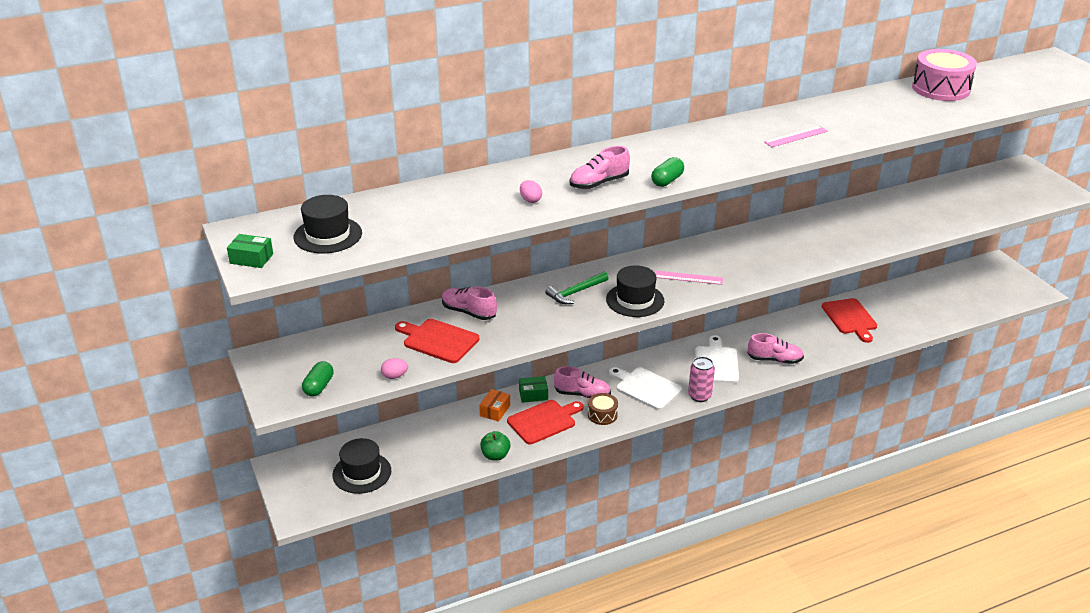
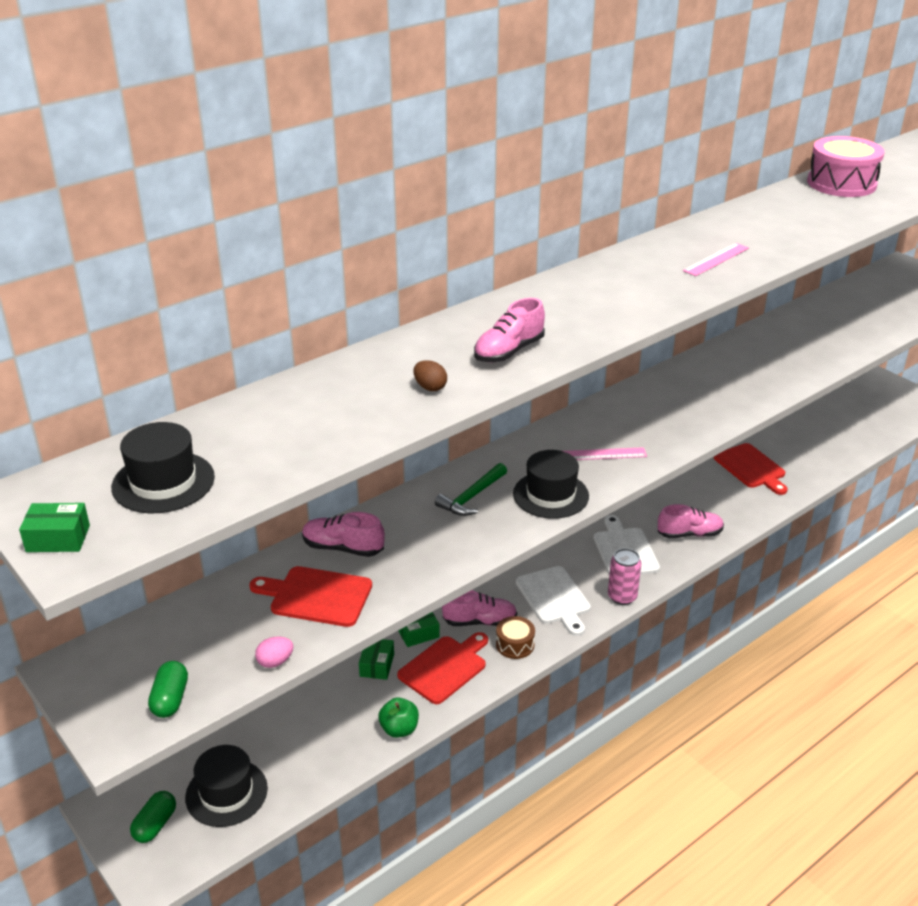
camera: 15 degrees left, 0 degrees up
orange box [479,389,510,422] -> green box [359,639,394,680]
pink egg [520,180,542,203] -> brown egg [414,360,447,391]
white cutting board [609,367,682,410] -> white cutting board turned 135 degrees counterclockwise [516,566,591,636]
green capsule [651,157,684,187] -> green capsule moved to [130,791,176,843]

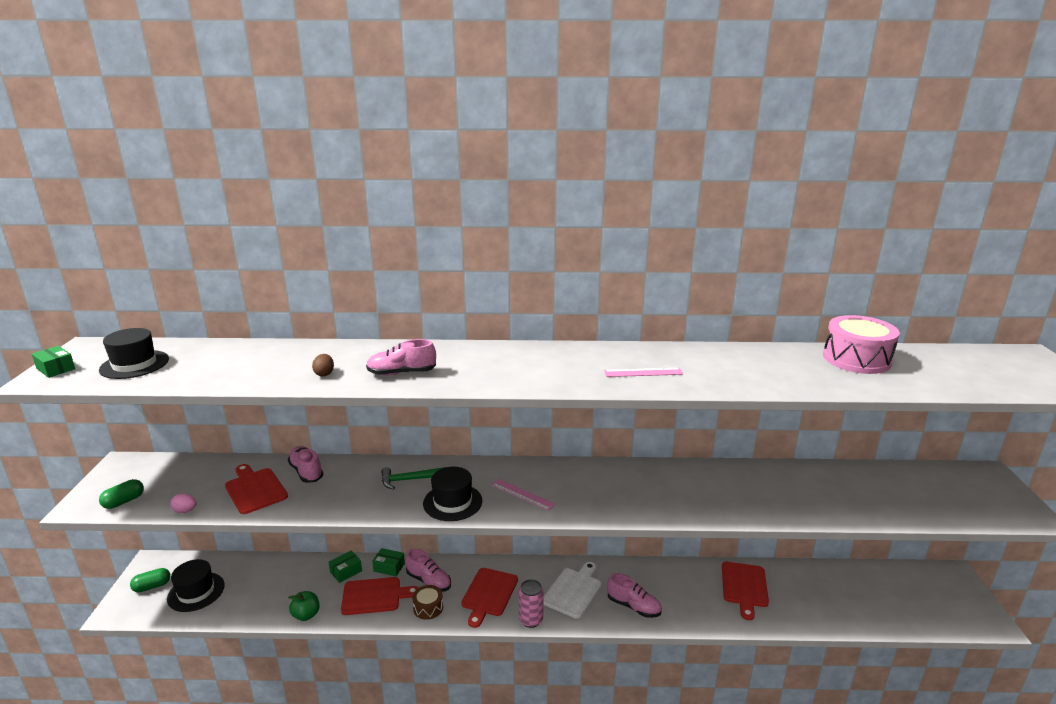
camera: 40 degrees right, 10 degrees down
white cutting board [516,566,591,636] -> red cutting board [461,568,518,628]

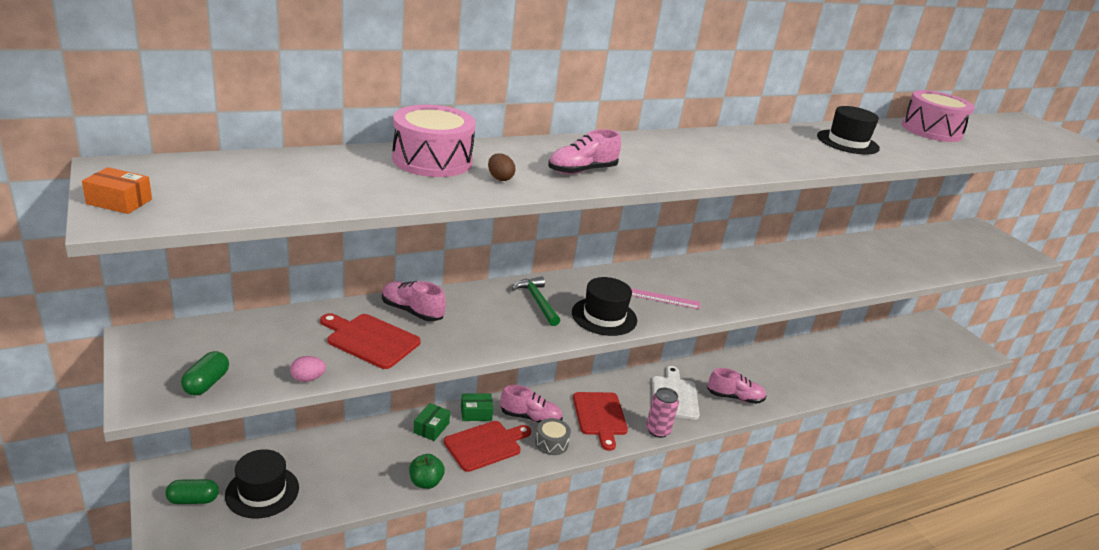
camera: 30 degrees left, 5 degrees up
green box [32,346,75,378] -> orange box [82,167,152,214]
black hat [99,328,169,379] -> black hat moved to [817,106,880,155]
green capsule [130,568,171,592] -> green capsule turned 45 degrees clockwise [165,479,219,504]
green hammer [381,467,445,490] -> green hammer turned 105 degrees clockwise [512,277,560,326]
brown drum [412,585,443,620] -> grey drum [535,418,571,455]
pink ruler [604,368,683,377] -> none
red cutting board [722,562,769,620] -> none
none -> pink drum [392,105,476,177]

